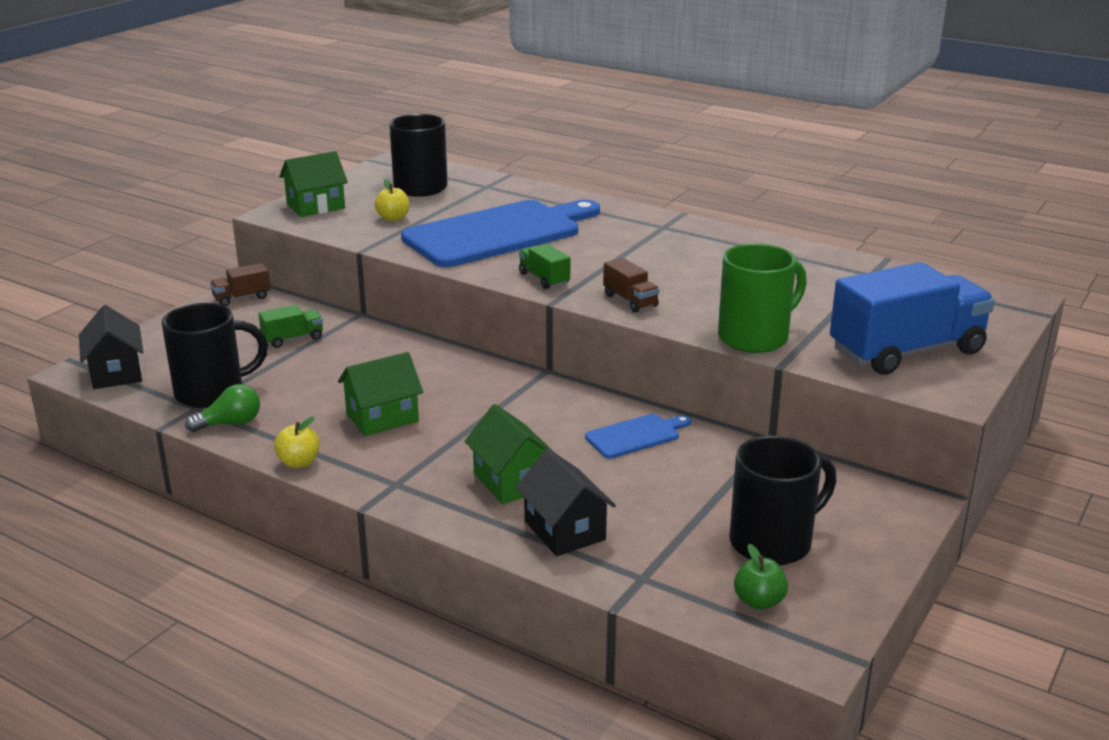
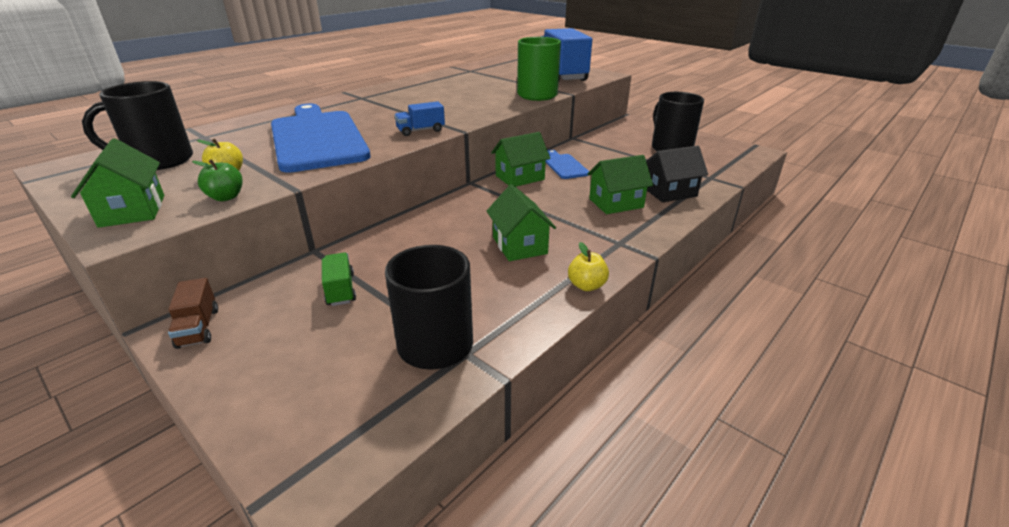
camera: 80 degrees left, 5 degrees up
black house [79,305,143,389] -> none
green light bulb [185,384,260,432] -> none
green truck [519,244,570,289] -> blue truck [394,101,445,136]
brown truck [603,258,659,313] -> none
green apple [734,544,788,610] -> green apple moved to [192,159,243,201]
none -> green house [491,132,550,187]

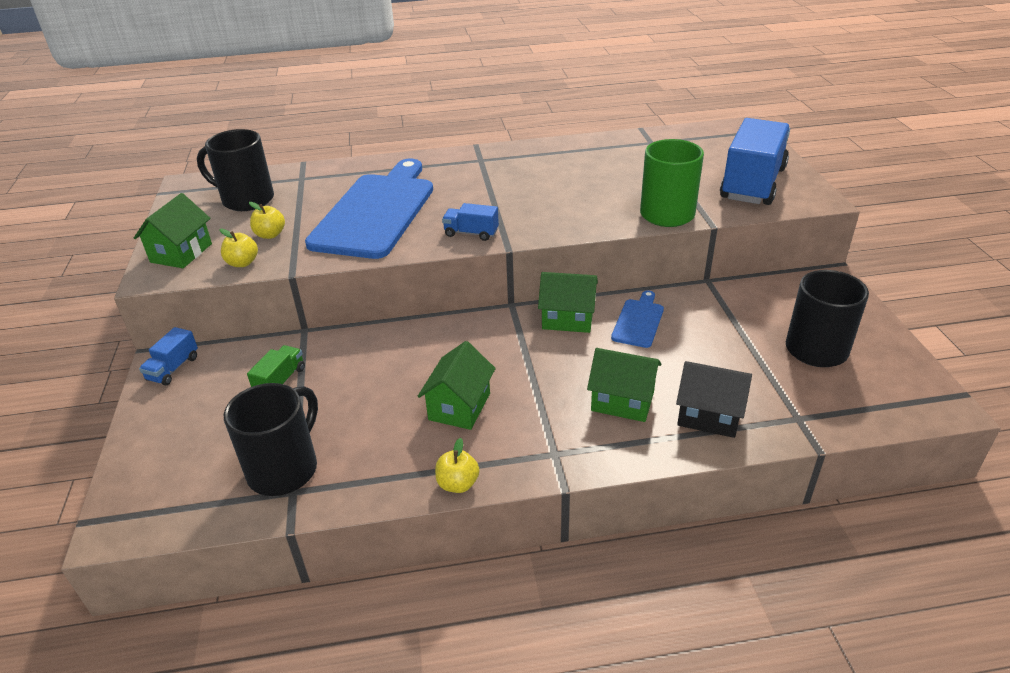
camera: 40 degrees right, 5 degrees up
brown truck [168,278,218,349] -> blue truck [139,327,198,386]
green apple [192,159,243,201] -> yellow apple [220,229,258,267]

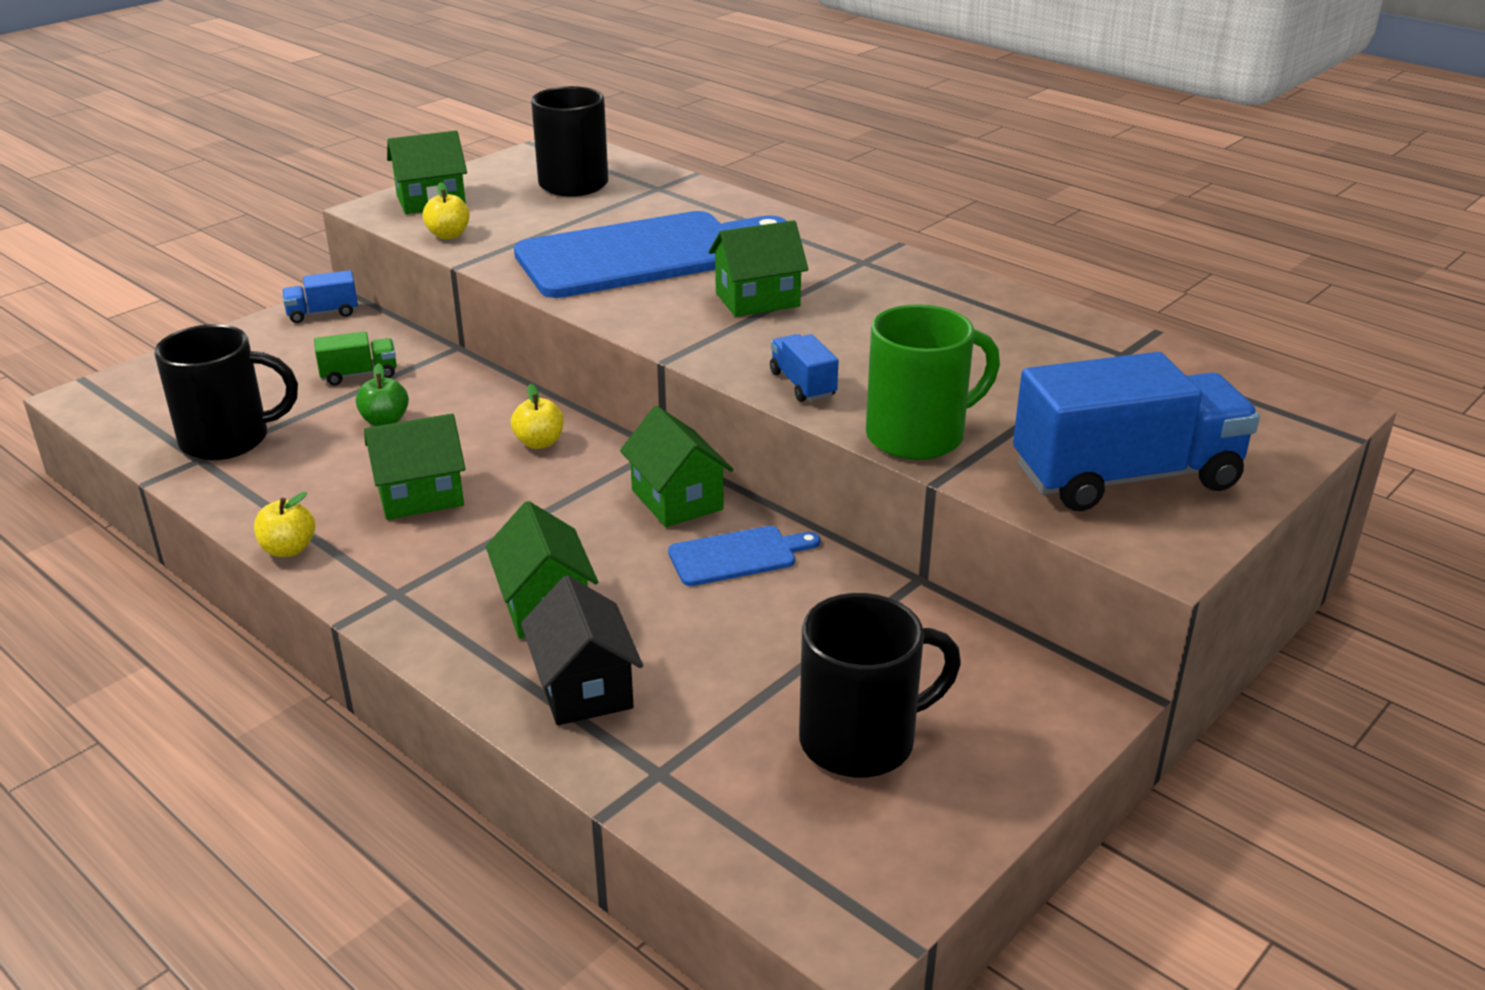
camera: 50 degrees right, 5 degrees down
yellow apple [249,202,285,239] -> yellow apple moved to [511,384,564,449]
blue truck [442,203,499,241] -> blue truck moved to [770,334,838,402]
none -> green apple [356,363,409,426]
none -> green house [709,220,808,317]

